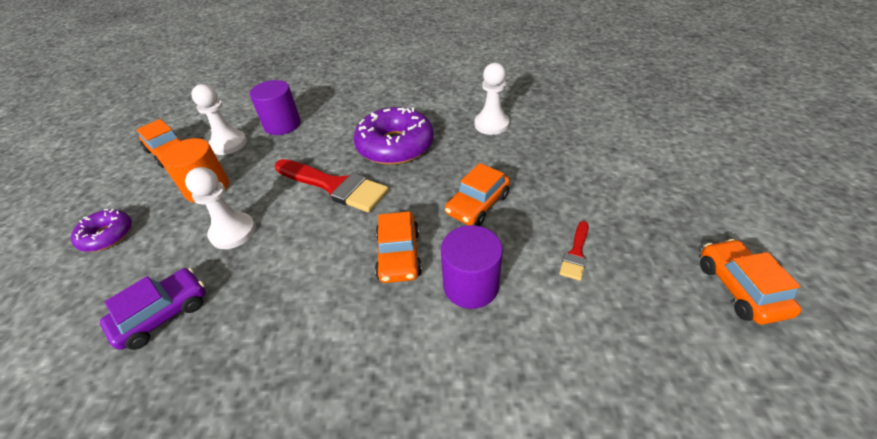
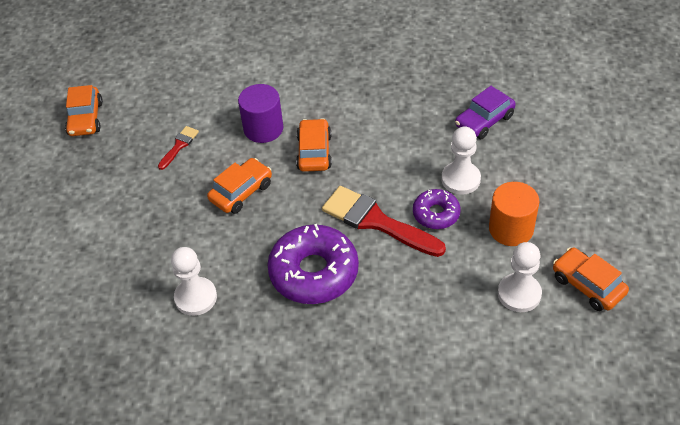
camera: 175 degrees left, 5 degrees up
purple donut [71,209,132,252] -> purple donut moved to [413,189,461,229]
purple cylinder [250,80,301,135] -> none

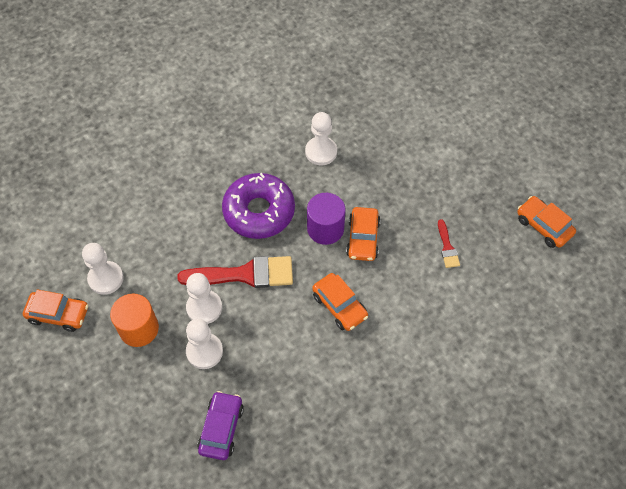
camera: 140 degrees right, 10 degrees up
purple cylinder [238,84,283,143] -> purple cylinder moved to [307,193,346,245]
purple donut [413,189,461,229] -> white pawn [186,273,222,324]

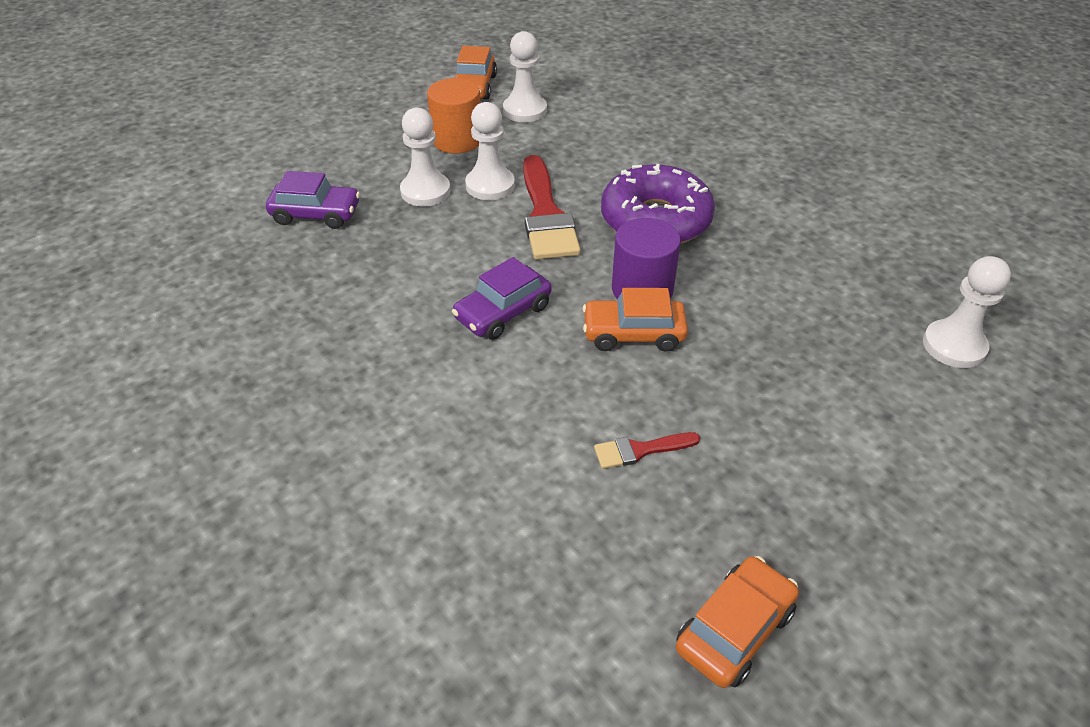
camera: 85 degrees right, 15 degrees down
white pawn [305,112,337,165] -> white pawn moved to [923,256,1011,368]
orange car [312,273,368,331] -> purple car [452,257,551,340]

